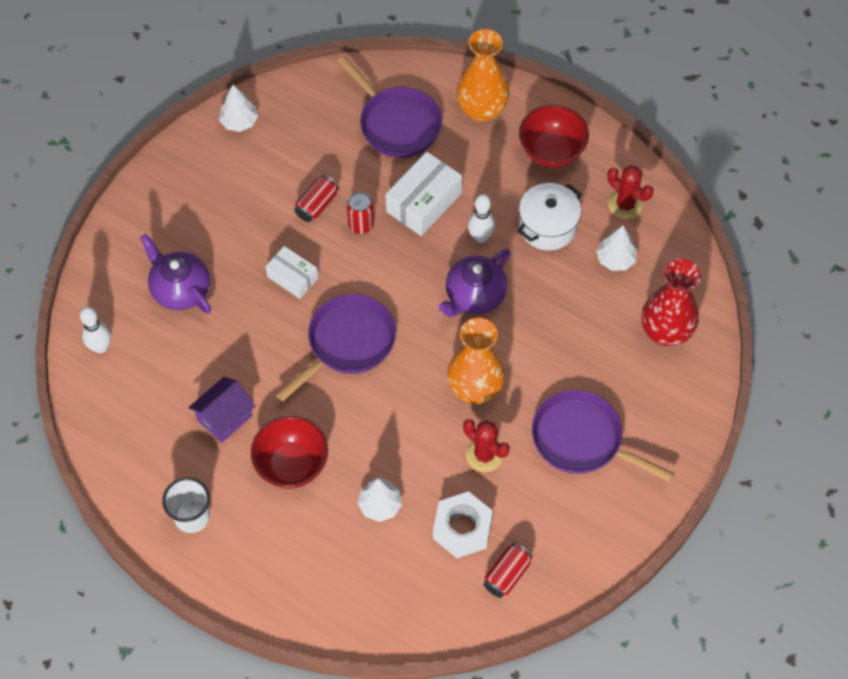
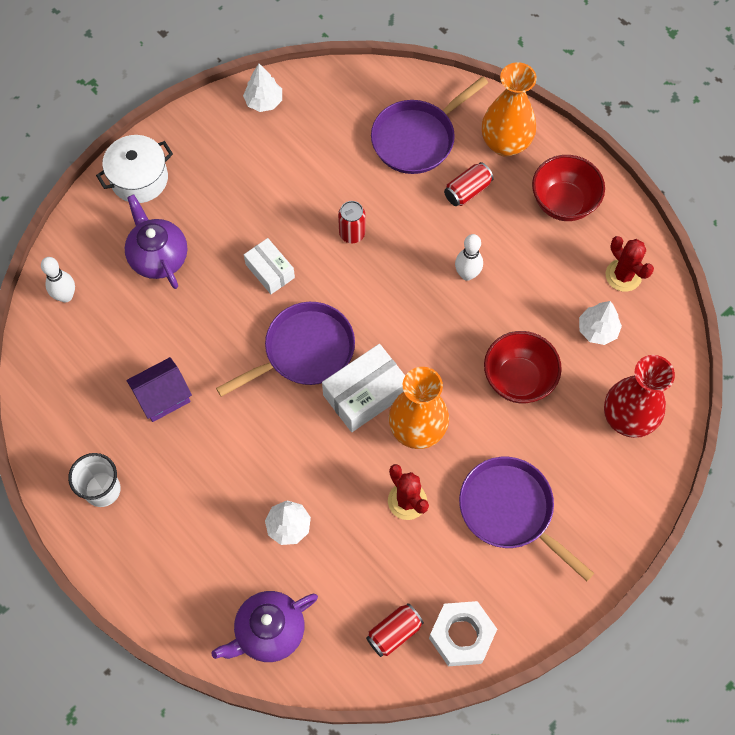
camera: 15 degrees right, 5 degrees up
red bowl [251,416,328,489] -> red bowl moved to [484,331,562,403]
red can [294,175,339,222] -> red can moved to [444,162,494,206]
purple pan [338,56,442,158] -> purple pan turned 75 degrees clockwise [371,76,488,174]
white box [386,152,462,236] -> white box moved to [322,344,405,432]
white nut [433,491,493,558] -> white nut moved to [429,601,497,666]
purple teapot [438,249,511,317] -> purple teapot moved to [211,591,318,662]
white pot [517,183,581,251] -> white pot moved to [96,135,173,203]

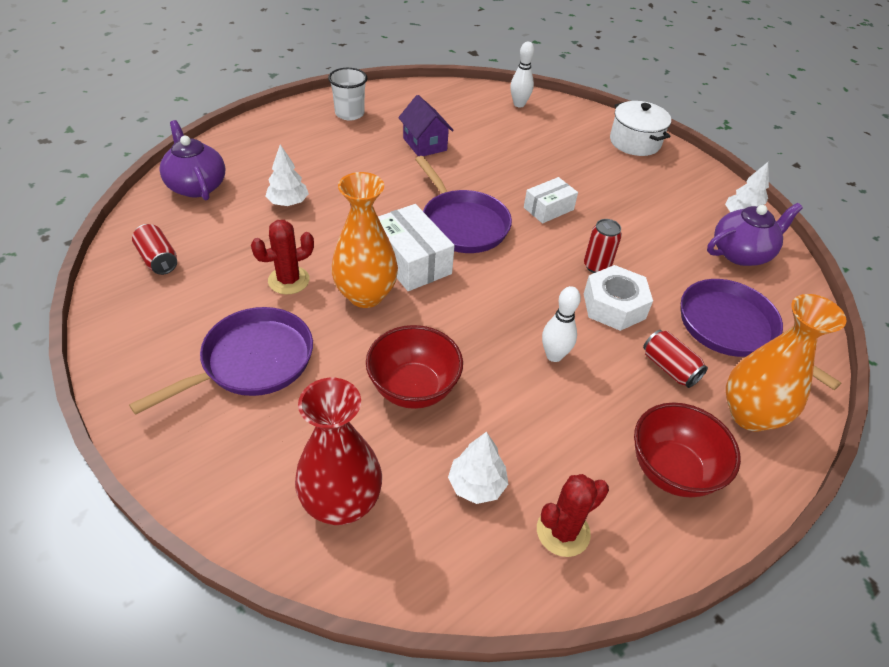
camera: 90 degrees right, 20 degrees down
purple teapot [125,194,187,289] -> purple teapot moved to [707,203,803,266]
white nut [429,601,497,666] -> white nut moved to [584,265,653,331]

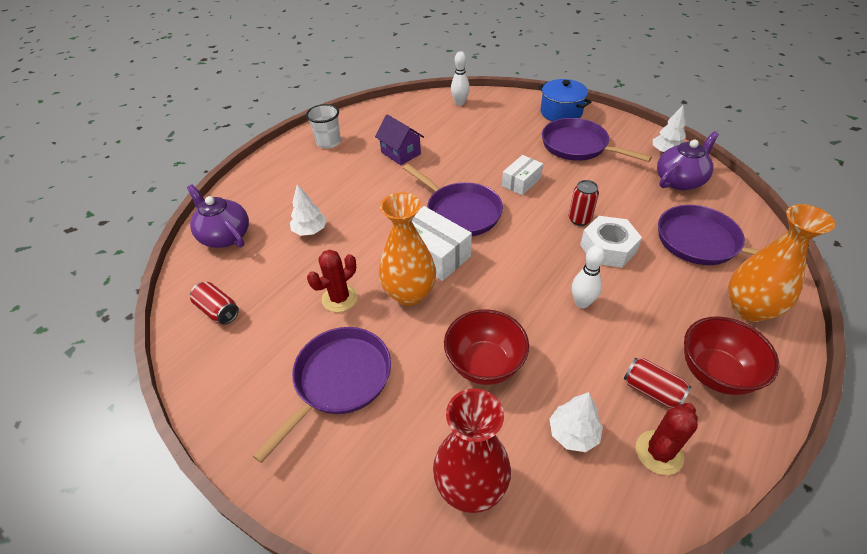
camera: 10 degrees left, 0 degrees up
white pot [610,101,671,156] -> blue pot [538,79,592,121]
red can [643,330,708,388] -> red can moved to [624,358,692,408]
none -> purple pan [542,118,652,162]

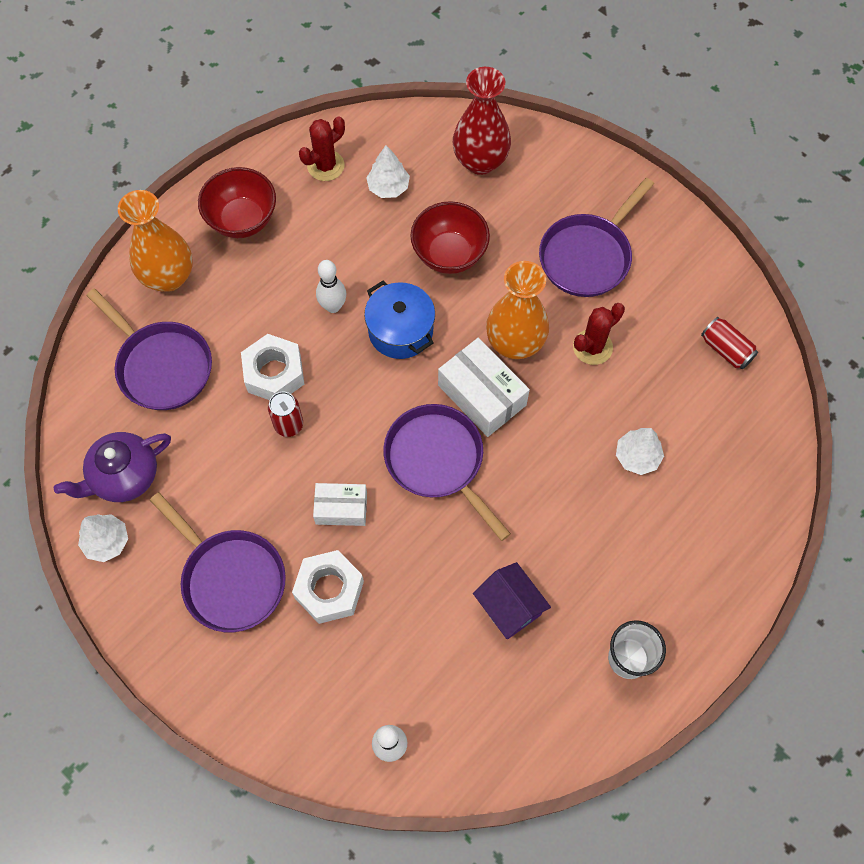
camera: 175 degrees left, 20 degrees up
purple teapot [187,185,249,248] -> none
white box [502,155,543,195] -> white box turned 45 degrees clockwise [313,483,367,526]
blue pot [538,79,592,121] -> blue pot moved to [364,281,435,359]
red can [624,358,692,408] -> none
none -> white nut [292,550,364,624]

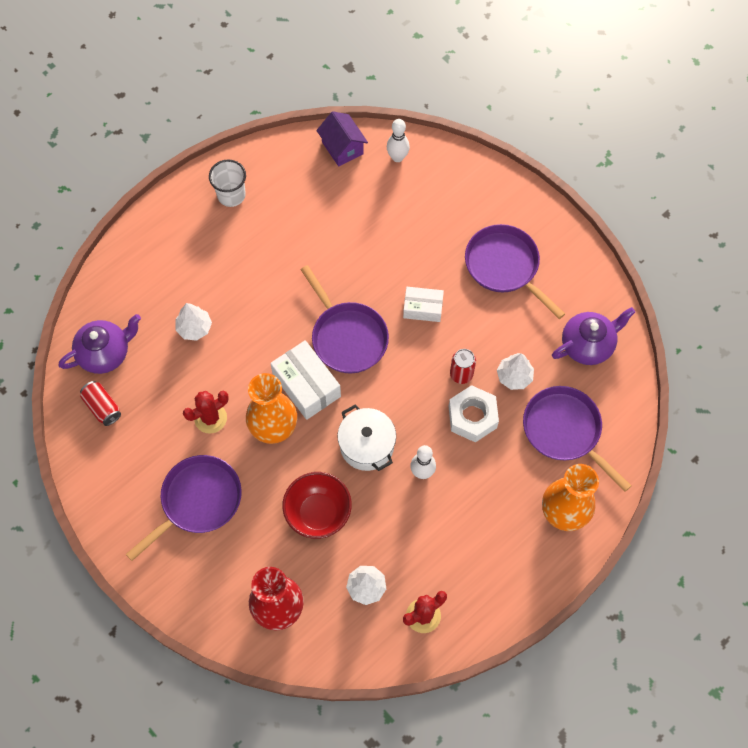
camera: 175 degrees left, 0 degrees up
white tree [78,514,128,562] -> white tree moved to [497,353,534,390]
red bowl [198,167,276,238] -> none
white nut [292,550,364,624] -> none
blue pot [364,281,435,359] -> white pot [337,404,396,471]
purple house [473,562,551,639] -> purple house moved to [316,111,368,167]
none -> purple teapot [59,314,141,374]

